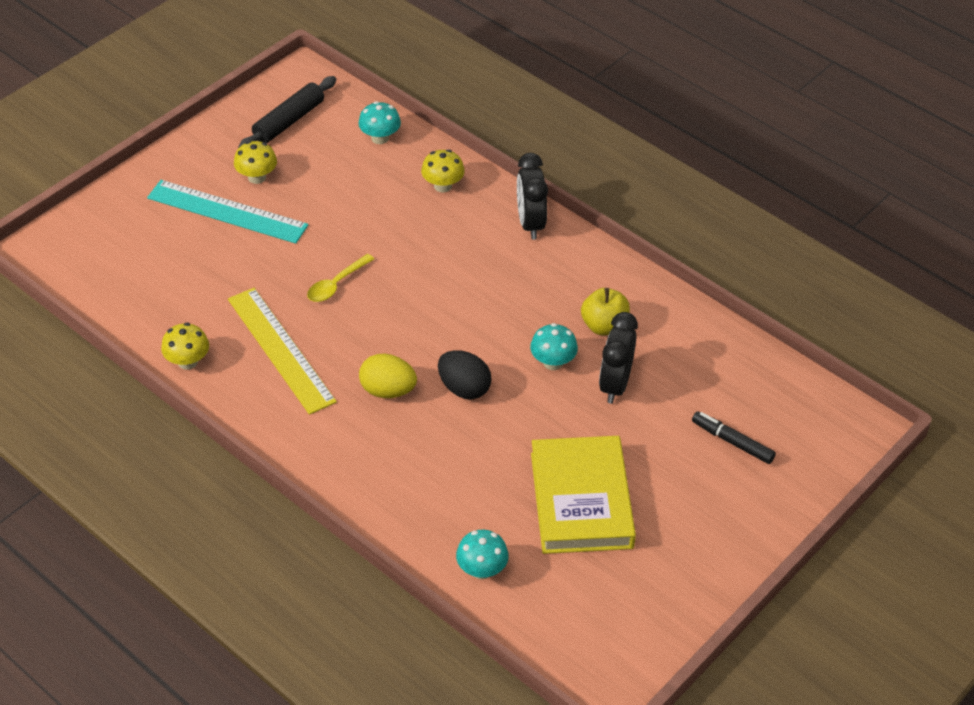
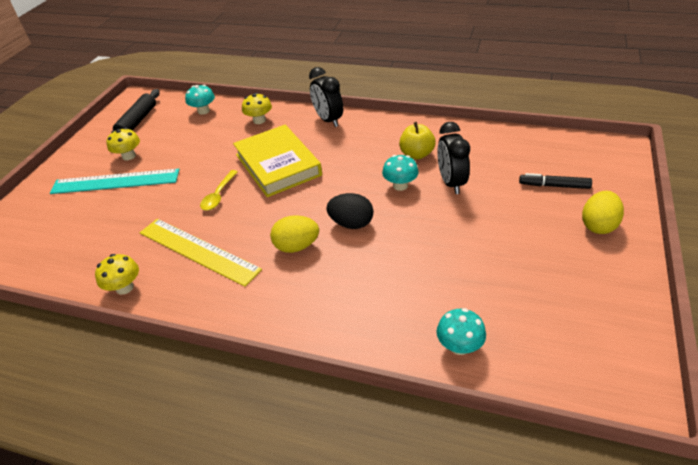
camera: 20 degrees left, 5 degrees down
yellow book [531,436,636,554] -> yellow book moved to [233,125,322,197]
none -> yellow egg [582,191,624,234]

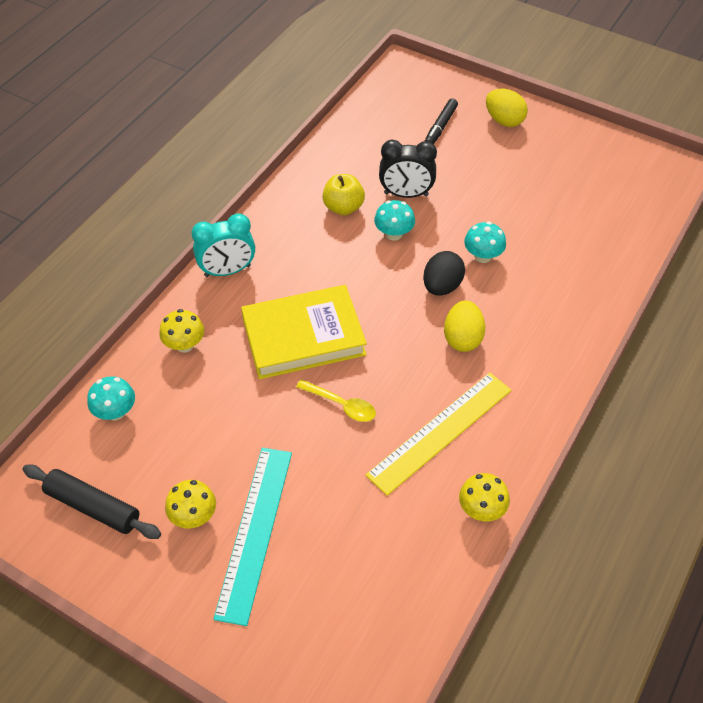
camera: 80 degrees left, 10 degrees up
black clock [309,67,343,127] -> turquoise clock [192,213,255,277]
turquoise mushroom [437,308,486,355] -> turquoise mushroom moved to [464,222,506,263]

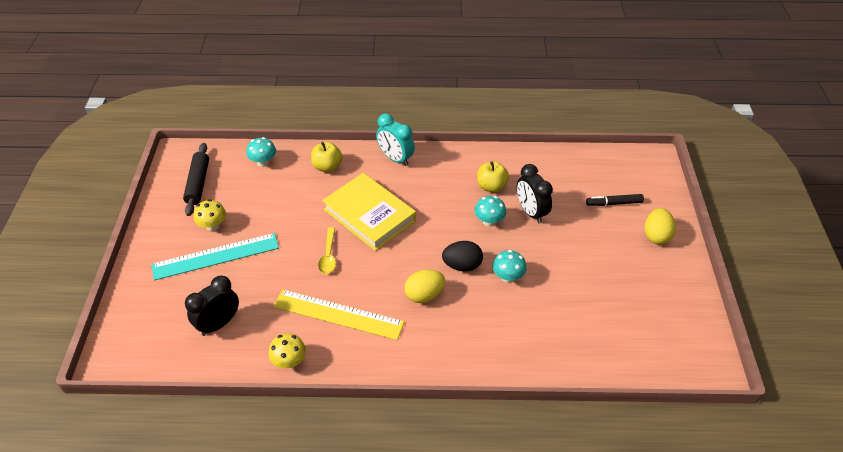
camera: 60 degrees right, 5 degrees down
yellow mushroom [159,309,204,353] -> yellow apple [311,142,342,172]
none -> black clock [185,276,239,336]

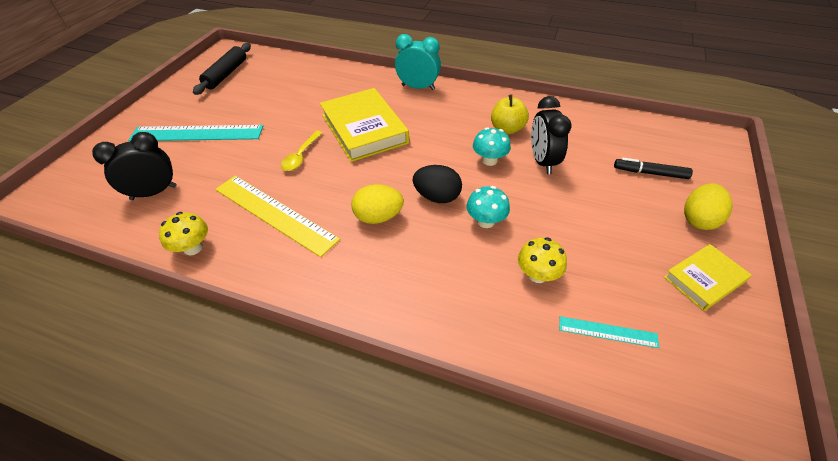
camera: 20 degrees right, 0 degrees up
yellow mushroom [194,199,226,231] -> yellow mushroom moved to [518,237,567,283]
turquoise mushroom [246,137,276,167] -> none
yellow apple [311,142,342,172] -> none
turquoise clock [376,113,415,166] -> turquoise clock turned 135 degrees clockwise [395,34,441,90]
none -> turquoise ruler [559,316,660,348]
none -> yellow book [664,244,752,311]

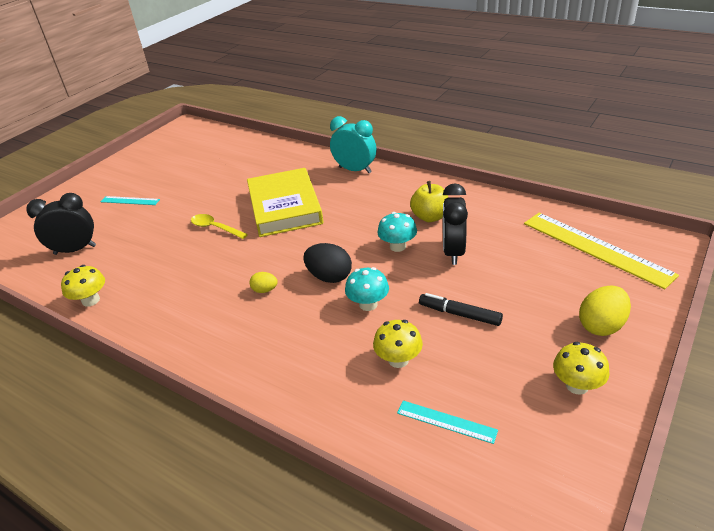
camera: 15 degrees right, 10 degrees down
turquoise ruler [128,125,263,141] -> turquoise ruler [101,196,160,205], size x0.49
black rolling pin [193,43,251,95] -> none
yellow ruler [215,176,340,257] -> yellow ruler moved to [524,213,679,289]
yellow spoon [281,131,323,171] -> yellow spoon turned 90 degrees clockwise [191,214,248,239]
yellow egg [351,184,404,224] -> yellow egg [249,272,278,293], size x0.55
black marker [614,158,693,179] -> black marker moved to [419,293,503,326]
yellow book [664,244,752,311] -> yellow mushroom [553,342,610,395]

